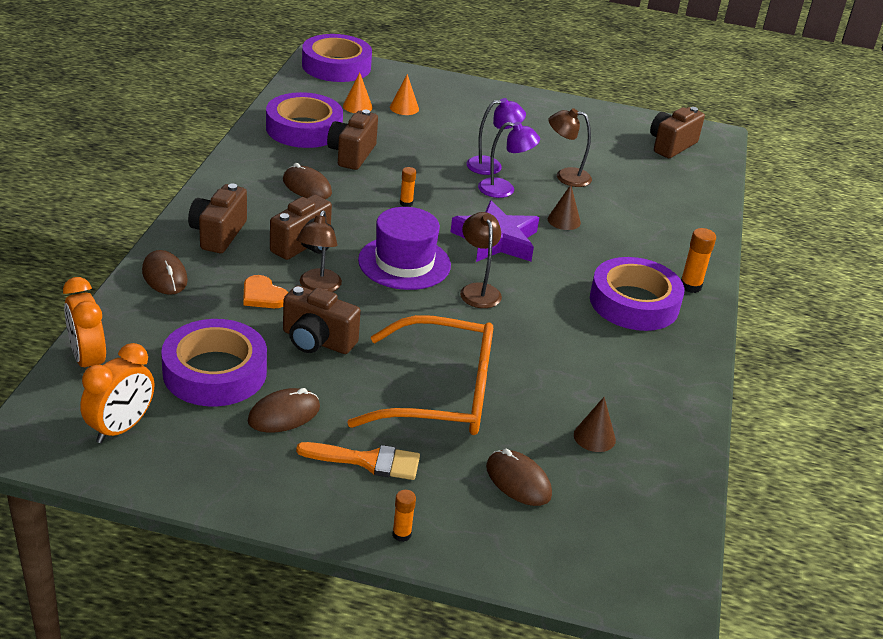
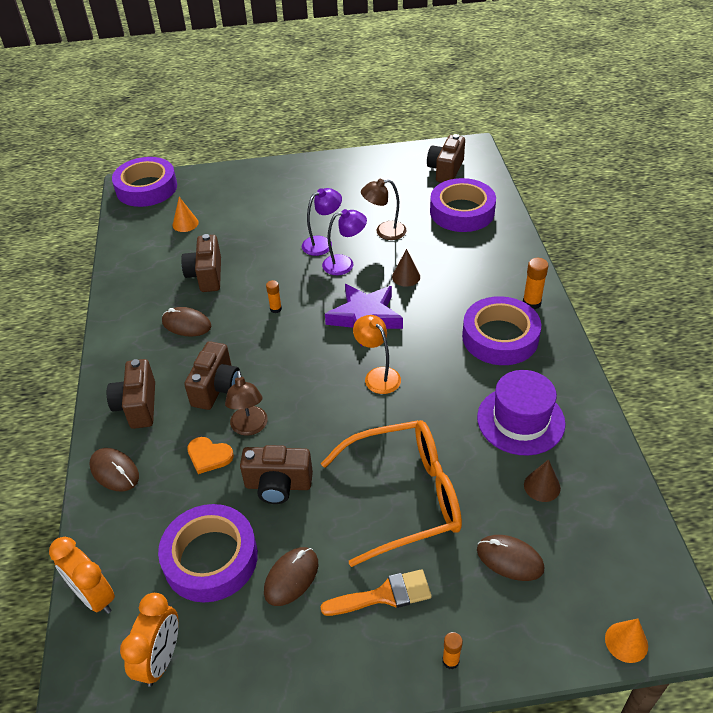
camera: 15 degrees left, 10 degrees up
purple tape [266,92,343,148] -> purple tape moved to [430,178,496,232]
purple hat [358,207,451,290] -> purple hat moved to [477,370,566,456]
orange cone [390,74,419,115] -> orange cone moved to [605,619,648,663]
brown lamp [460,212,502,308] -> orange lamp [353,315,401,394]

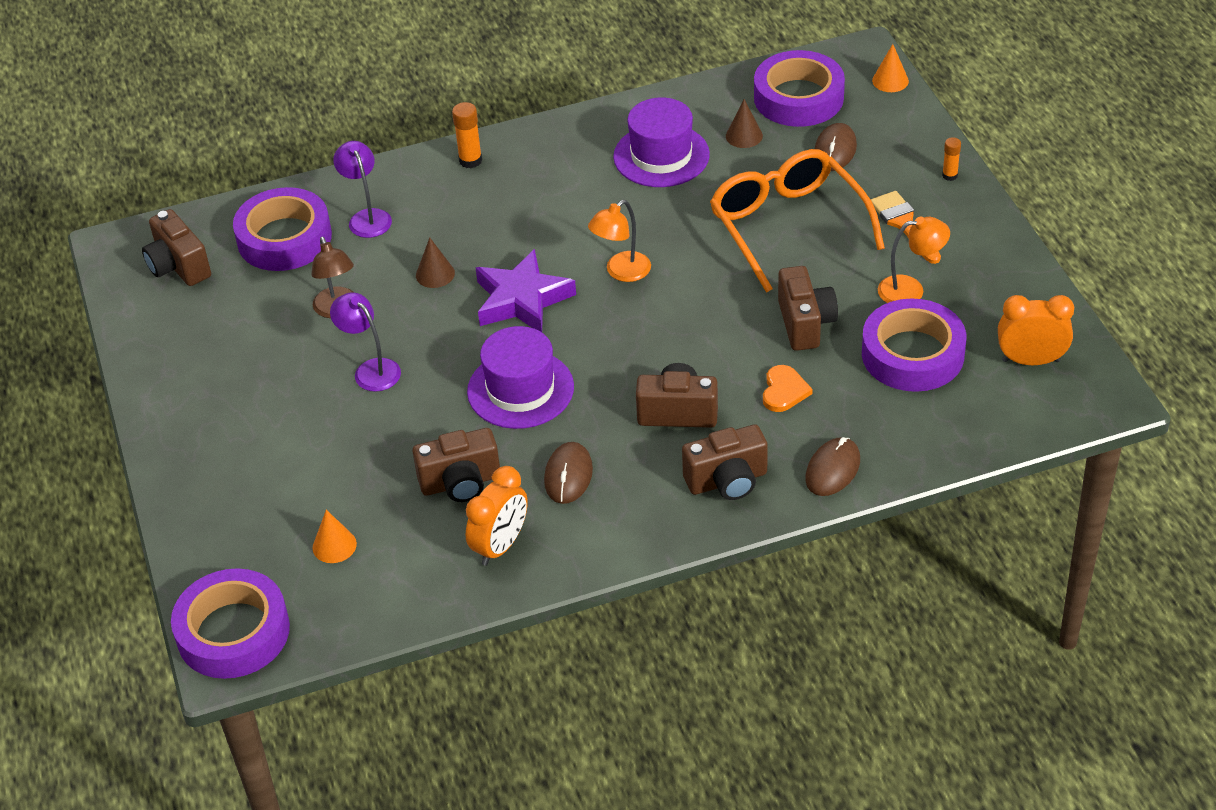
camera: 100 degrees left, 0 degrees up
orange clock [49,537,115,614] -> orange clock moved to [466,466,528,566]
brown lamp [225,370,268,436] -> none
brown mouse [264,547,318,606] -> orange lamp [878,217,950,303]
orange glue stick [266,280,282,313] -> purple hat [467,326,574,429]
purple lamp [322,209,367,275] -> purple lamp moved to [333,141,392,238]
brown camera [427,134,465,183] -> brown camera turned 45 degrees clockwise [142,209,211,286]
purple tape [462,296,541,365] -> purple tape moved to [754,50,845,127]

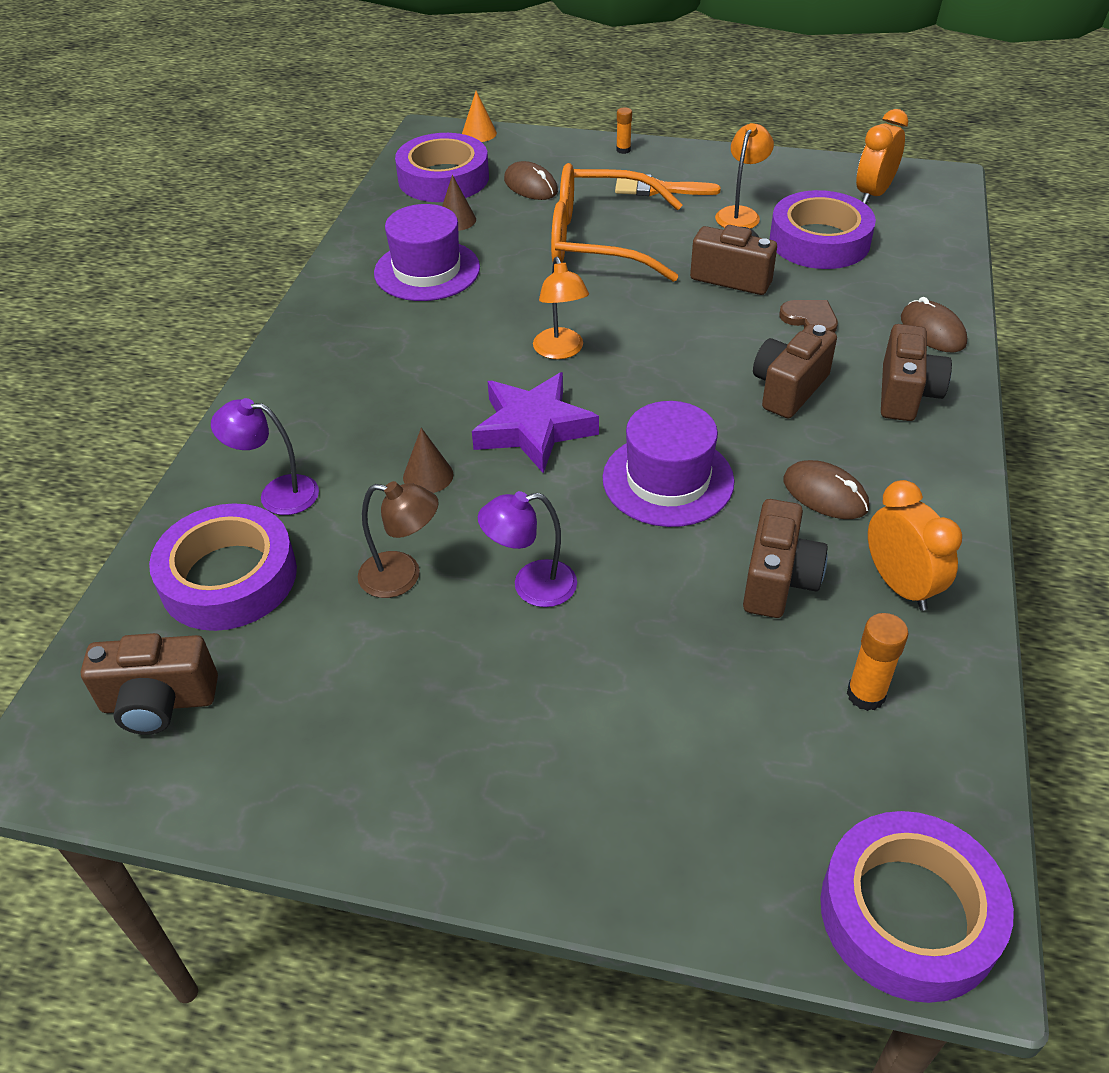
camera: 60 degrees left, 0 degrees up
orange cone [313,510,357,563] -> none
orange glue stick [452,102,482,168] -> orange glue stick moved to [847,613,908,711]
orange heart [763,365,813,412] -> brown heart [779,300,838,333]

